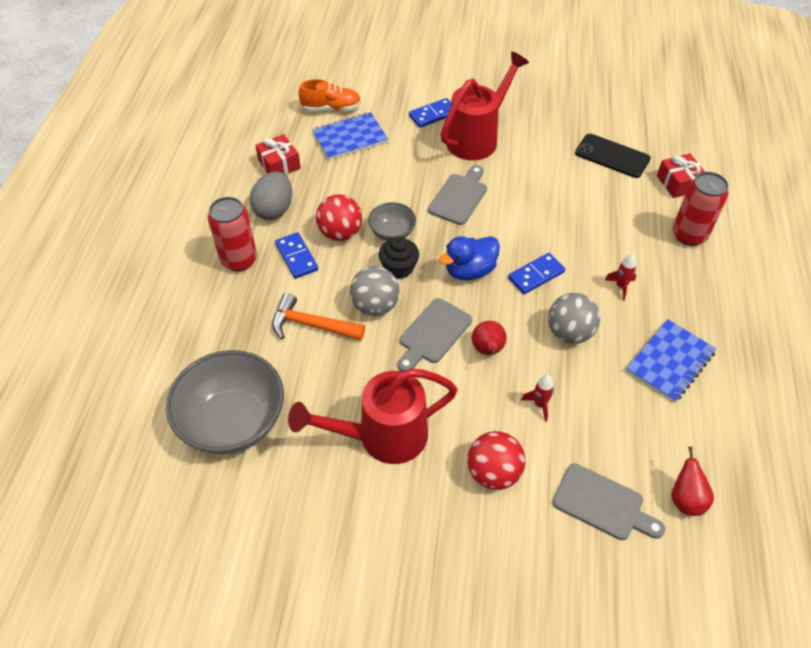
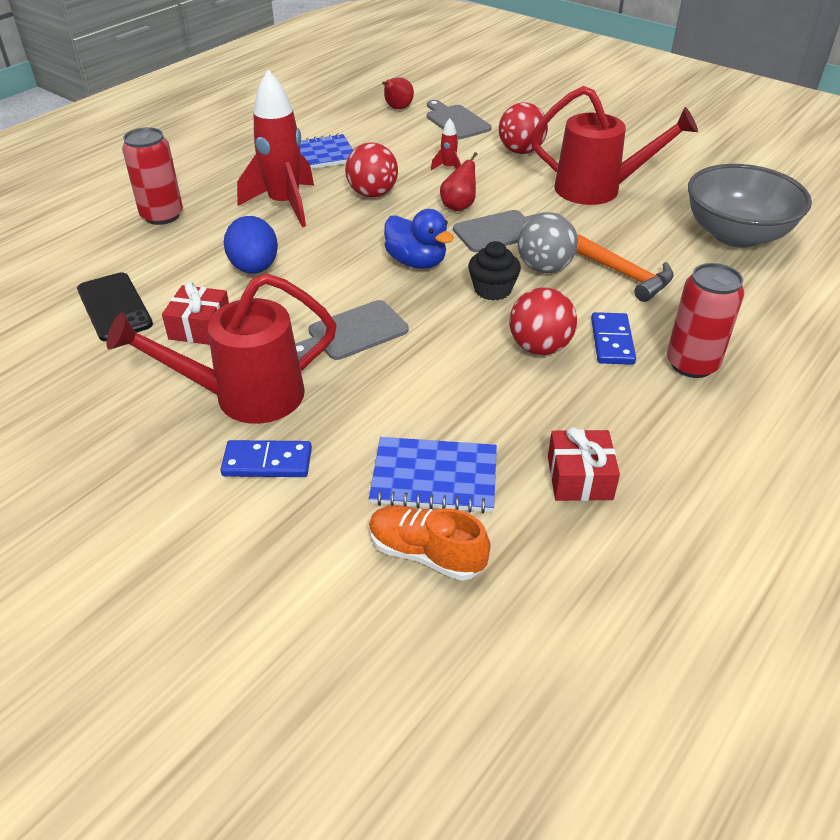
camera: 150 degrees left, 10 degrees down
grey egg [249,172,292,220] -> none
grey bowl [368,202,416,241] -> none
blue duck [439,236,500,280] -> blue duck turned 45 degrees clockwise [384,209,454,269]
blue domino [508,253,565,294] -> none
grey ball [548,293,600,344] -> red ball [345,143,398,197]
red rocket [604,254,636,301] -> red rocket [237,70,314,227], size x2.44
red gift [657,153,705,198] -> red gift moved to [162,282,229,345]
none -> blue egg [224,216,278,274]

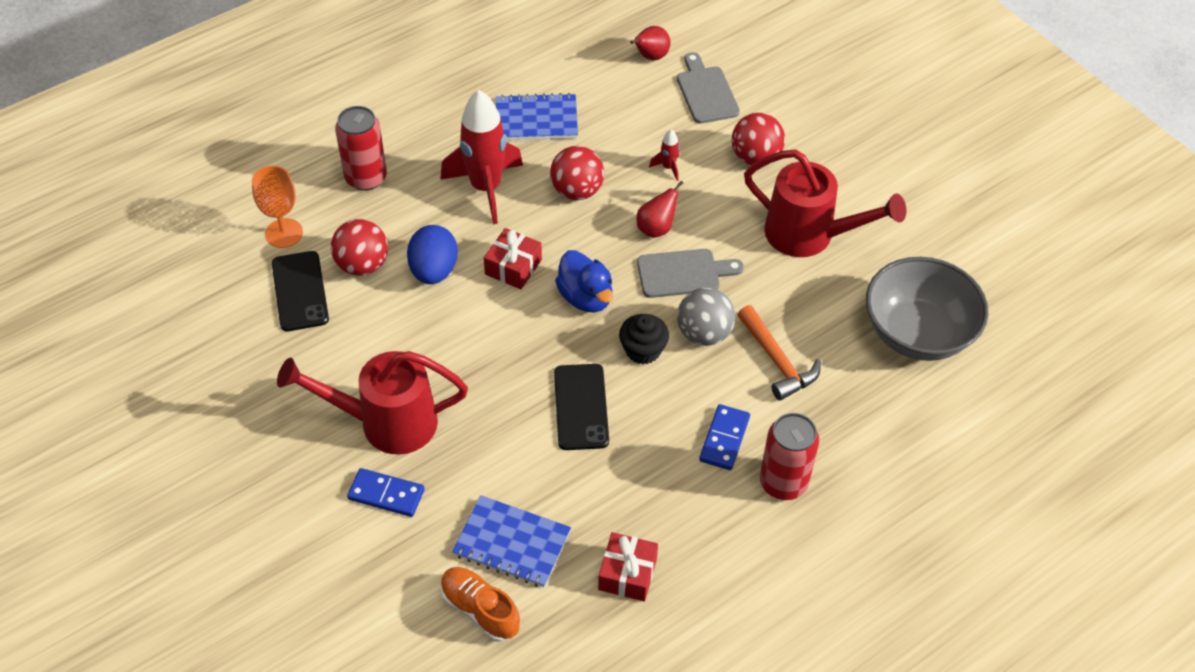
camera: 15 degrees right, 10 degrees up
red gift [162,282,229,345] -> red gift moved to [484,228,542,289]
grey cutting board [295,300,409,360] -> none
red ball [509,288,577,355] -> red ball moved to [331,219,388,276]
none -> orange goblet [252,166,303,248]
none -> black phone [554,364,609,450]

